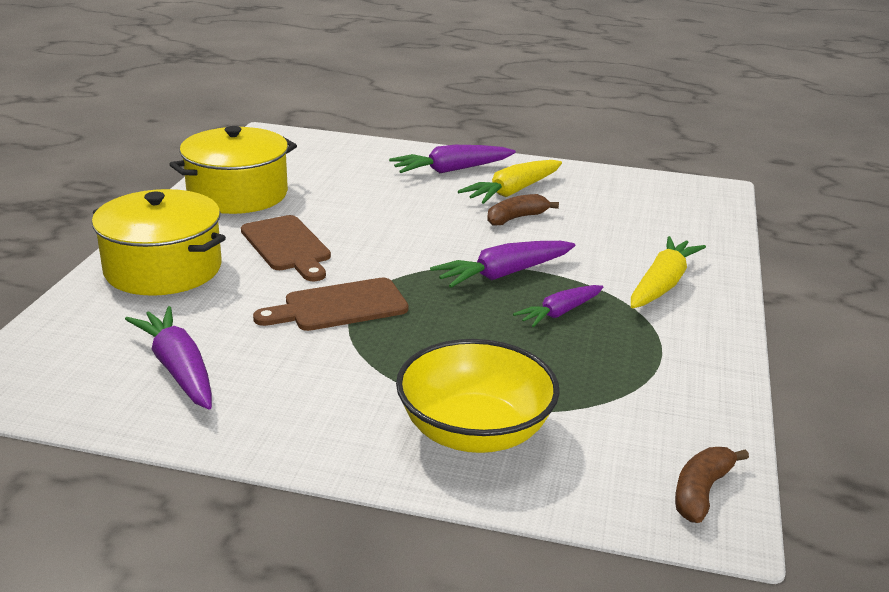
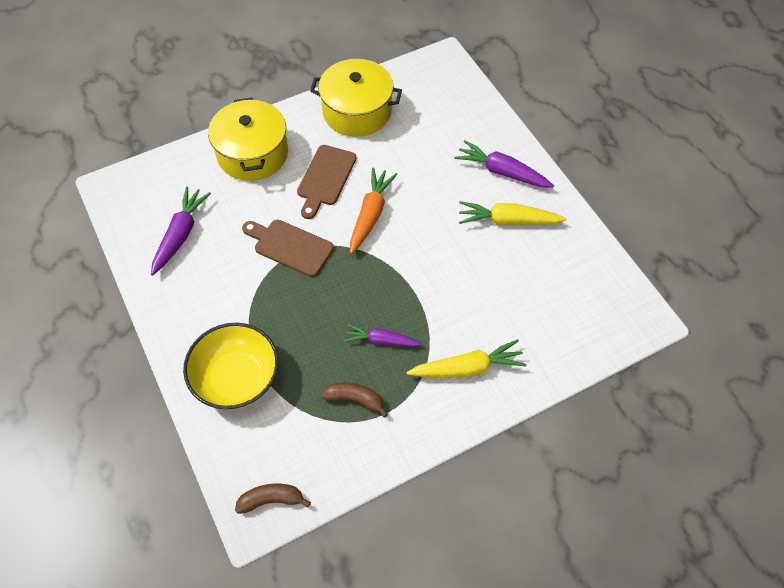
camera: 50 degrees right, 30 degrees up
purple carrot [430,241,575,288] -> none
brown banana [487,194,559,226] -> brown banana moved to [321,382,388,418]
none -> orange carrot [350,167,398,254]

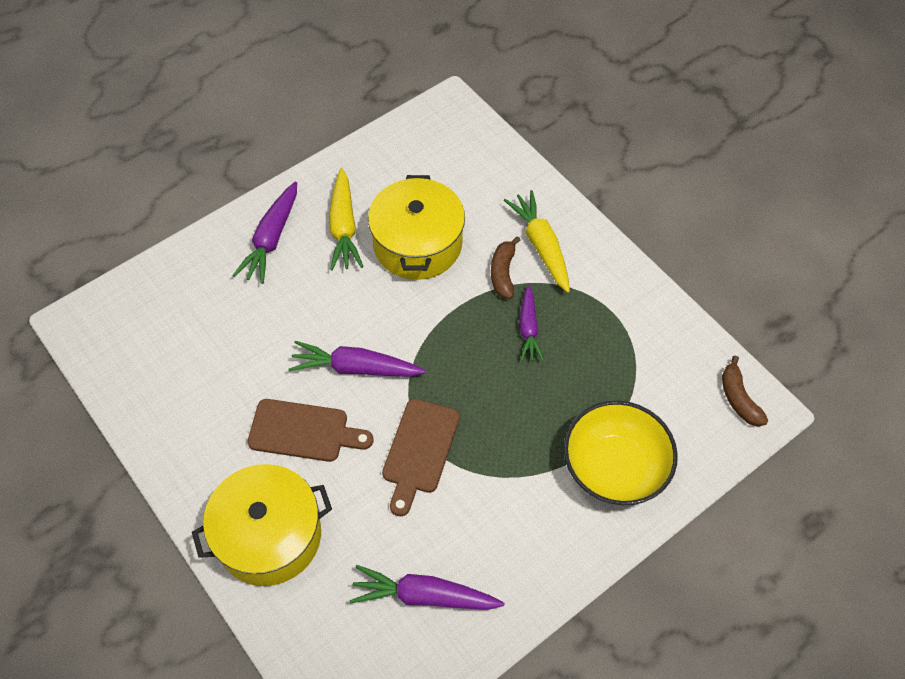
camera: 100 degrees left, 0 degrees up
yellow pot [310,59,402,137] -> yellow pot moved to [368,175,465,280]
brown banana [321,382,388,418] -> brown banana moved to [491,236,520,299]
orange carrot [350,167,398,254] -> purple carrot [289,341,426,377]

